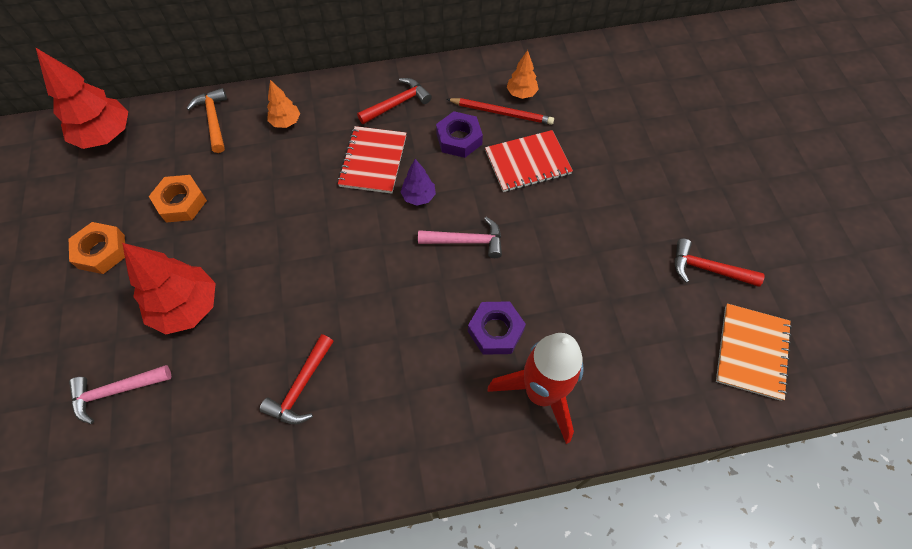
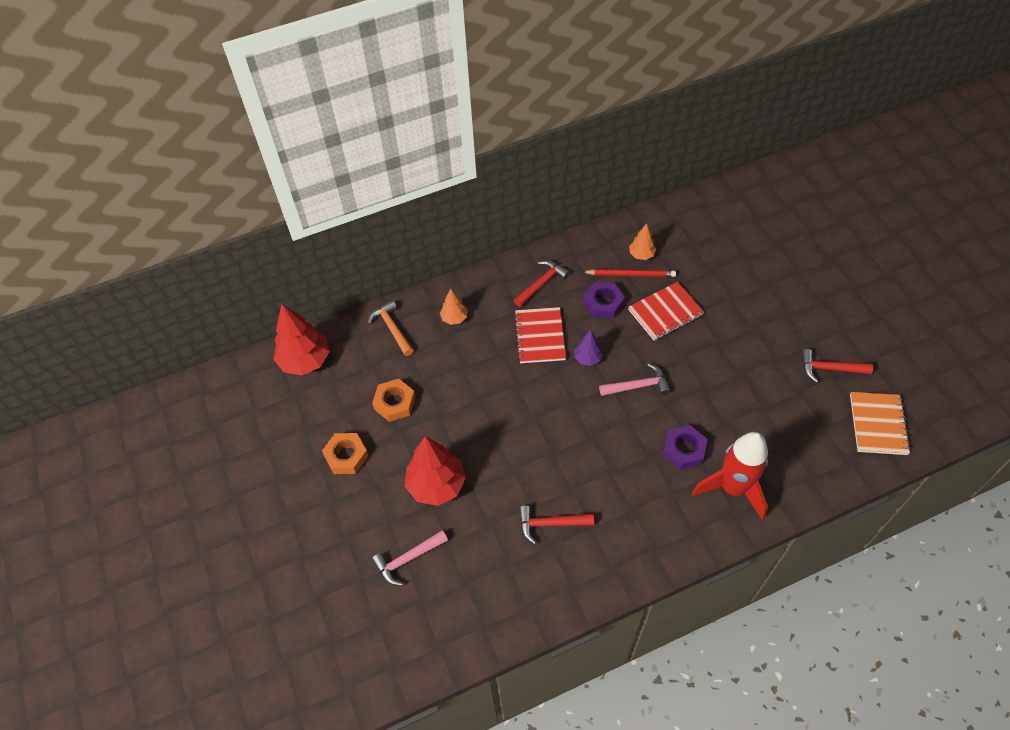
camera: 10 degrees left, 5 degrees down
red hammer [259,334,334,424] -> red hammer turned 75 degrees clockwise [519,505,594,544]

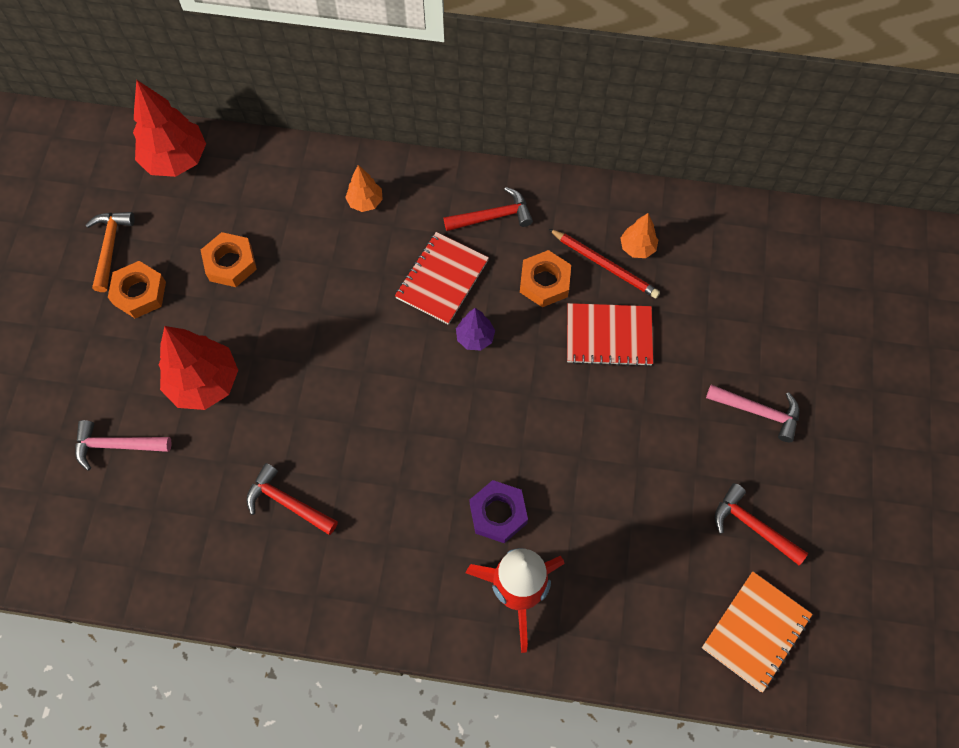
camera: 30 degrees right, 10 degrees up
orange hammer [367,300,414,356] -> orange hammer moved to [86,212,135,292]
purple nut [583,282,625,319] -> orange nut [520,250,571,307]
pink hammer [599,363,671,396] -> pink hammer moved to [706,384,799,442]

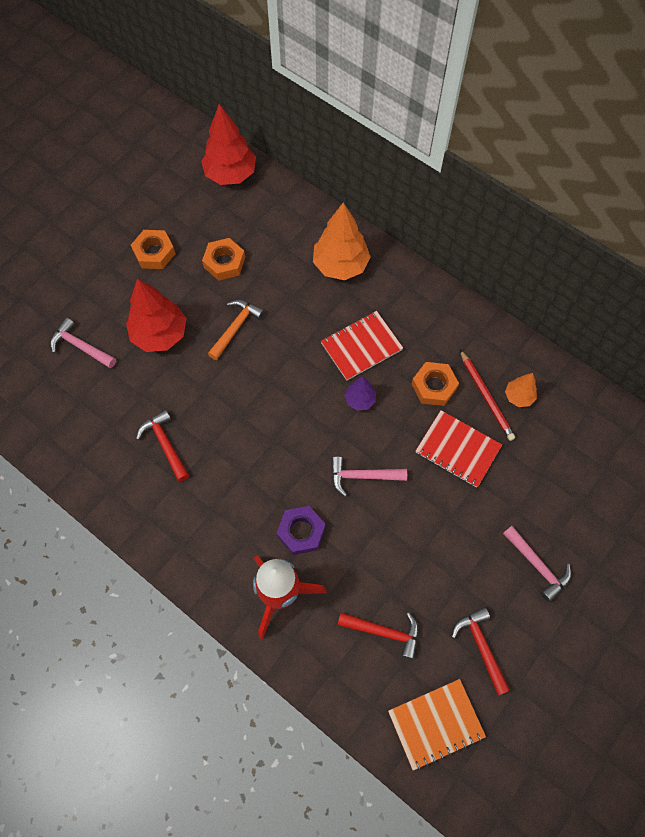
camera: 30 degrees right, 0 degrees up
orange hammer [86,212,135,292] -> orange hammer moved to [208,300,265,360]
orange tree [345,165,383,212] -> orange tree [313,203,371,280], size x1.93
red hammer [443,187,533,231] -> red hammer moved to [338,612,419,659]
none -> pink hammer [331,456,407,497]

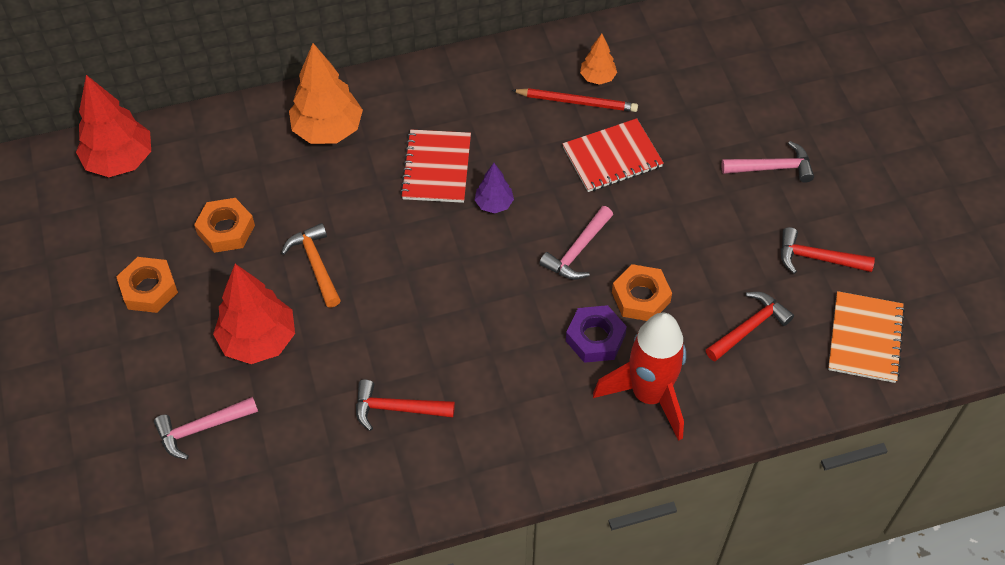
camera: 55 degrees left, 10 degrees down
orange nut [412,362,459,406] -> orange nut moved to [612,264,672,321]

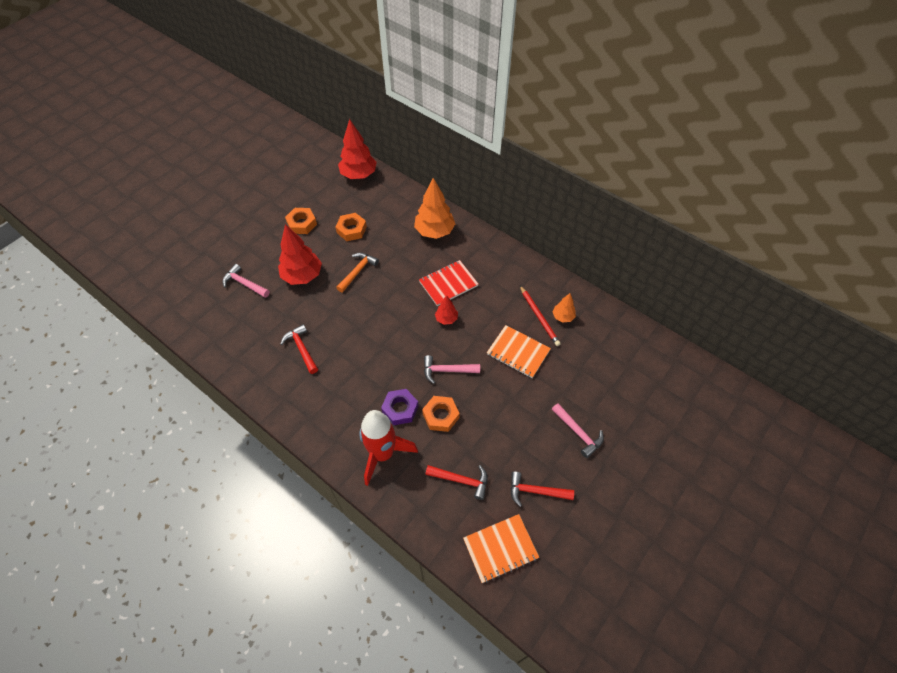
camera: 55 degrees right, 0 degrees up
purple tree [475,163,514,214] -> red tree [435,295,458,325]
red notebook [563,118,664,192] -> orange notebook [487,325,551,378]
red hammer [781,227,875,274] -> red hammer turned 60 degrees counterclockwise [510,472,574,507]

